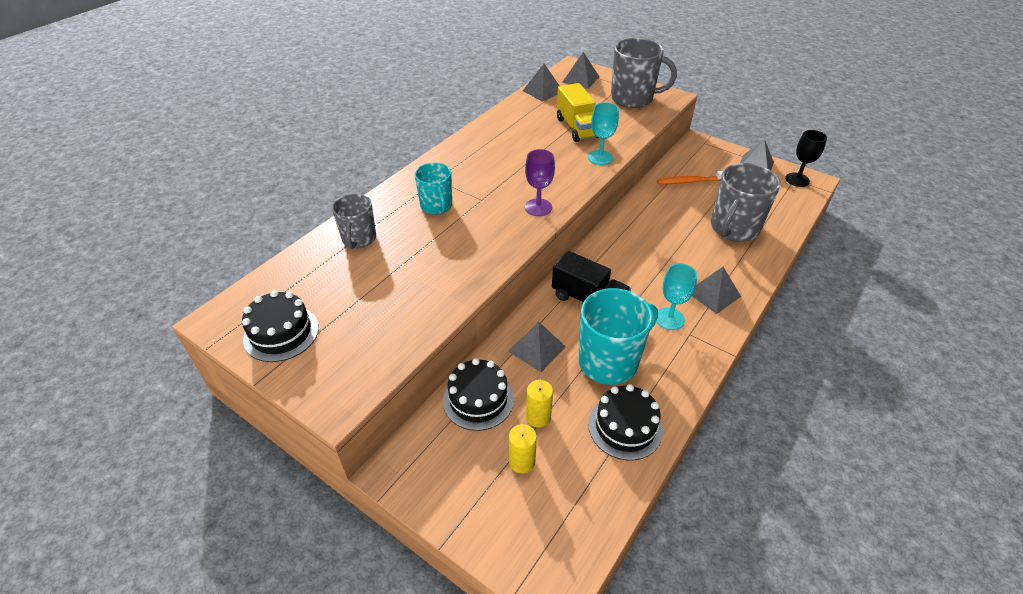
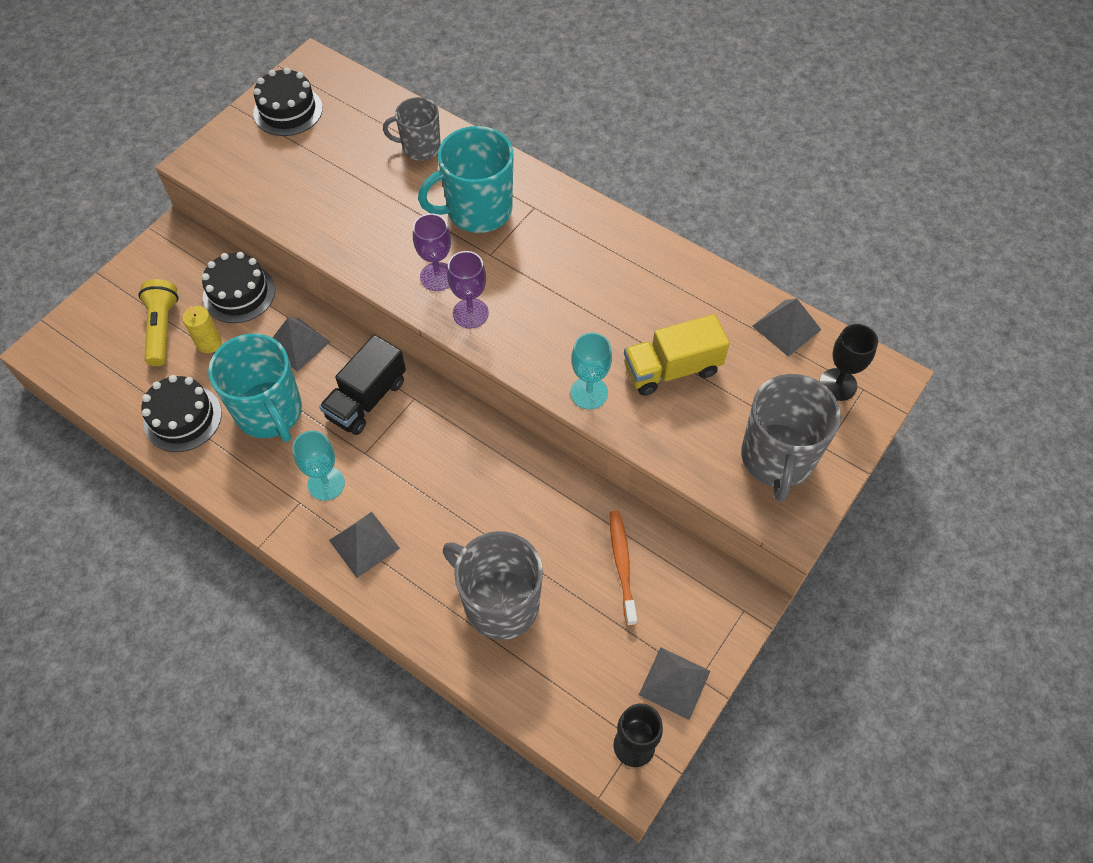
camera: 90 degrees right, 15 degrees up
turquoise mug [415,163,452,215] -> turquoise mug [418,126,514,233], size x1.63
yellow candle [509,424,537,474] -> yellow flashlight [139,279,178,366]
grey pyramid [563,52,599,89] -> black goblet [819,324,878,401]
none -> purple goblet [413,214,451,291]

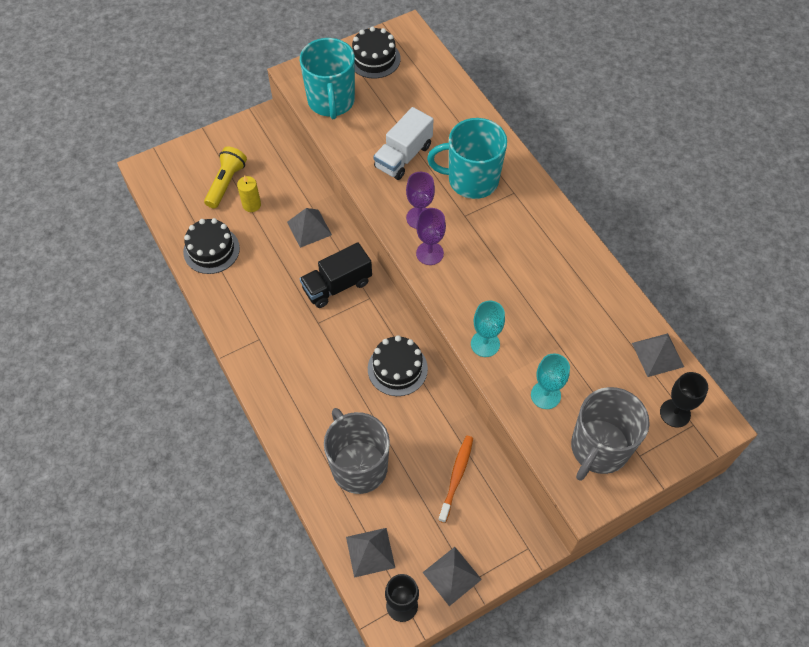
camera: 25 degrees right, 0 degrees up
black cake [202,252,275,323] -> black cake moved to [368,335,428,396]
turquoise mug [208,334,302,442] -> turquoise mug moved to [300,38,355,119]
turquoise goblet [292,431,345,501] -> turquoise goblet moved to [531,353,570,409]
grey pyramid [329,512,400,578] -> grey pyramid moved to [346,528,395,578]
grey mug [383,97,441,160] -> none
yellow truck [624,314,730,396] -> none
none -> white truck [373,107,433,180]

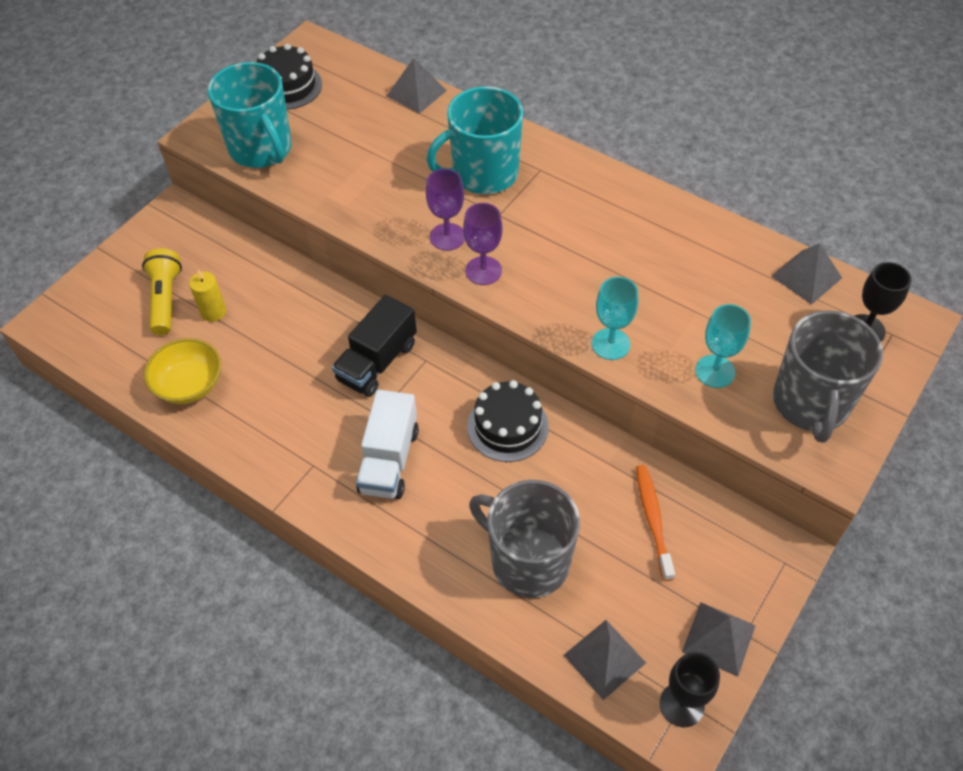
camera: 25 degrees left, 5 degrees down
black cake [183,218,240,274] -> yellow bowl [144,338,221,404]
grey pyramid [287,208,332,248] -> grey pyramid moved to [387,58,447,114]
white truck [373,107,433,180] -> white truck moved to [356,390,419,499]

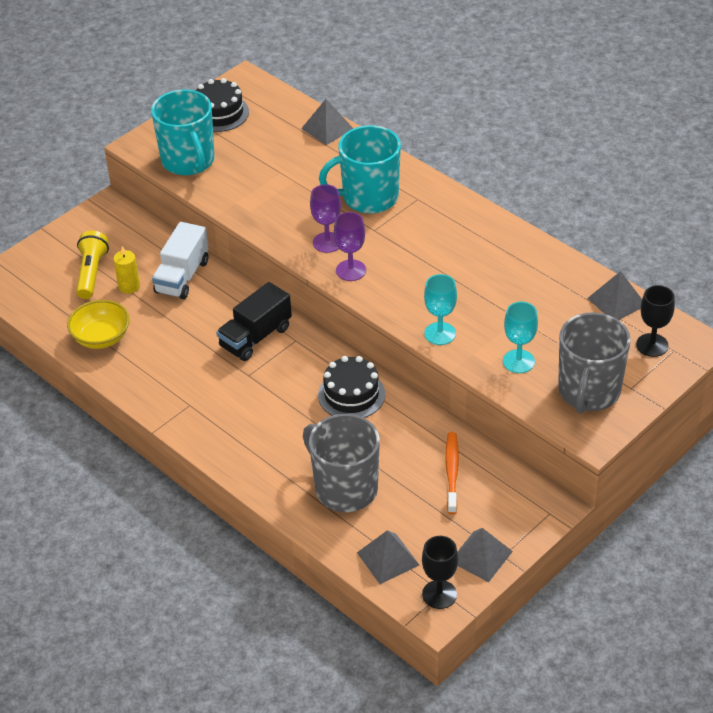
camera: 10 degrees right, 10 degrees down
white truck [356,390,419,499] -> white truck moved to [152,222,209,299]

